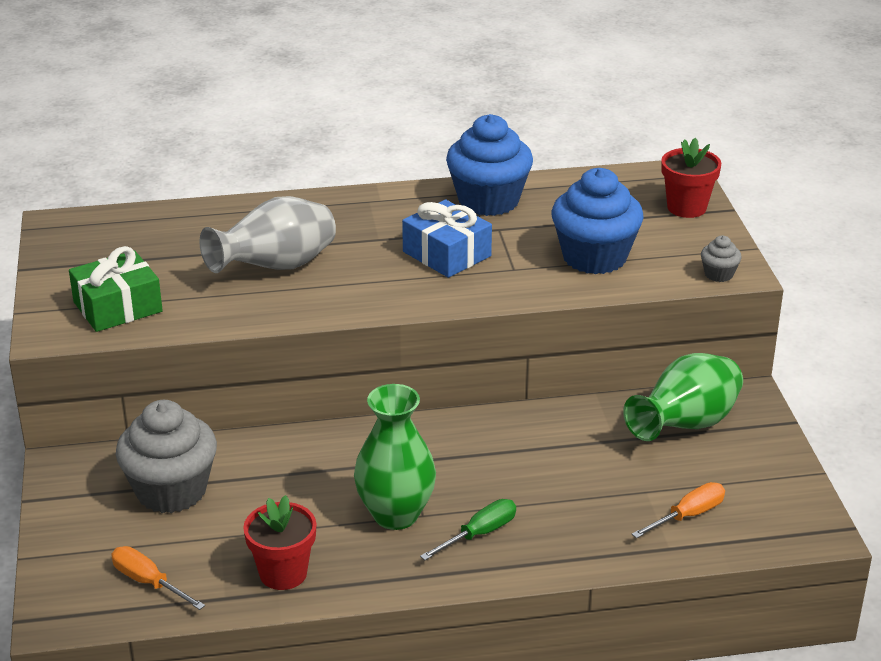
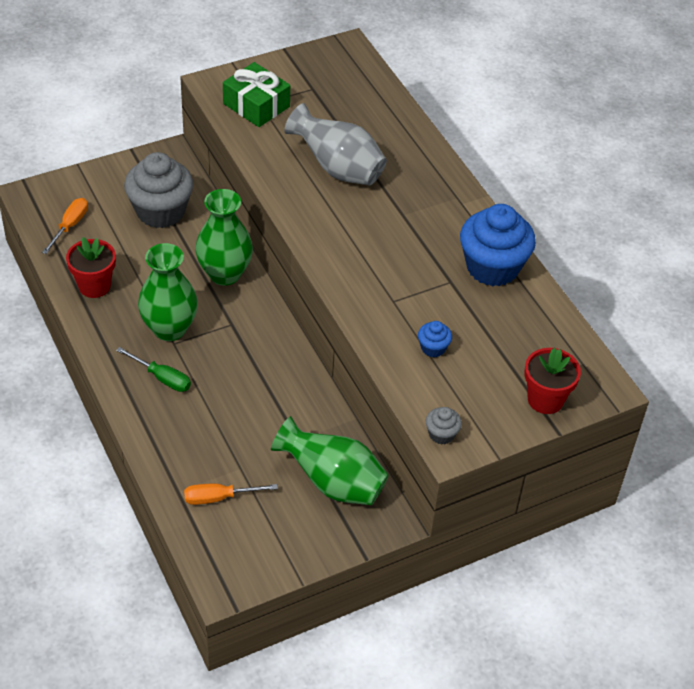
camera: 70 degrees right, 15 degrees up
blue gift [402,199,492,278] -> none
blue cupcake [552,168,644,274] -> blue cupcake [418,321,452,358], size x0.44
orange screwdriver [632,482,725,538] -> orange screwdriver turned 135 degrees clockwise [184,483,278,505]
none -> green vase [195,189,253,286]

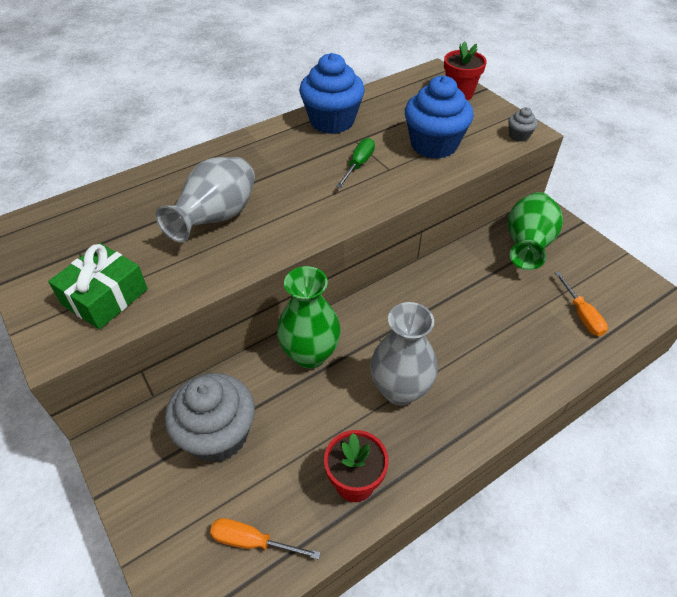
camera: 95 degrees left, 0 degrees up
green screwdriver [116,347,191,392] -> green screwdriver moved to [336,138,375,188]
green vase [138,243,198,341] -> grey vase [370,302,438,405]
blue cupcake [418,321,452,358] -> blue cupcake [405,75,474,159], size x2.28

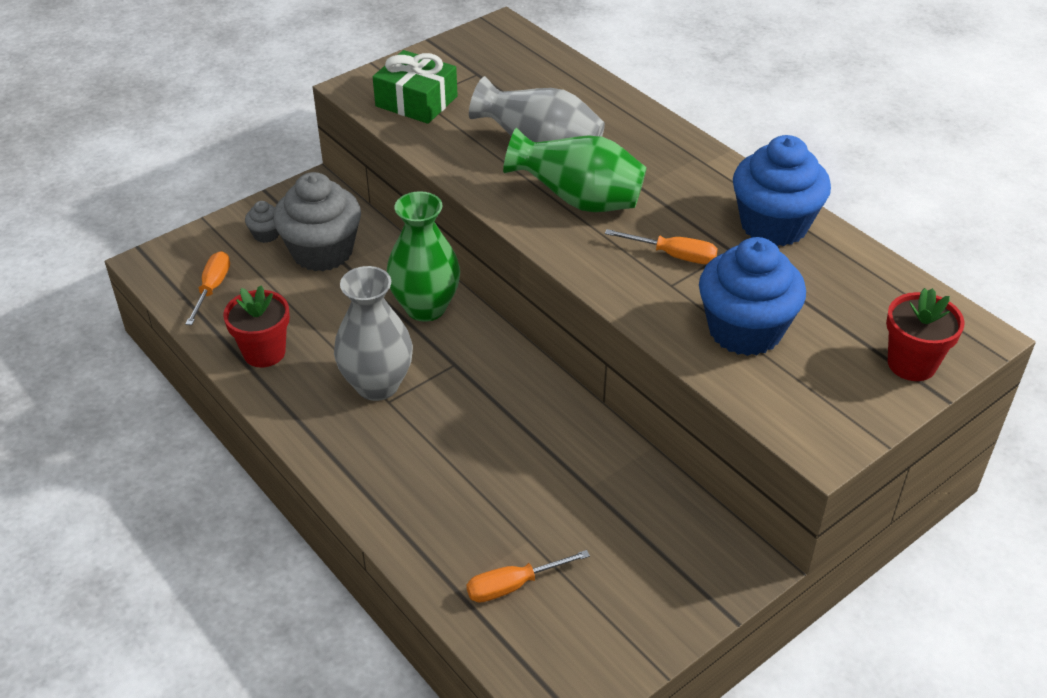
camera: 85 degrees right, 5 degrees down
green screwdriver [336,138,375,188] -> orange screwdriver [605,229,718,264]
grey cupcake [508,107,538,142] -> grey cupcake moved to [245,201,279,243]
green vase [508,192,563,270] -> green vase moved to [503,128,647,212]

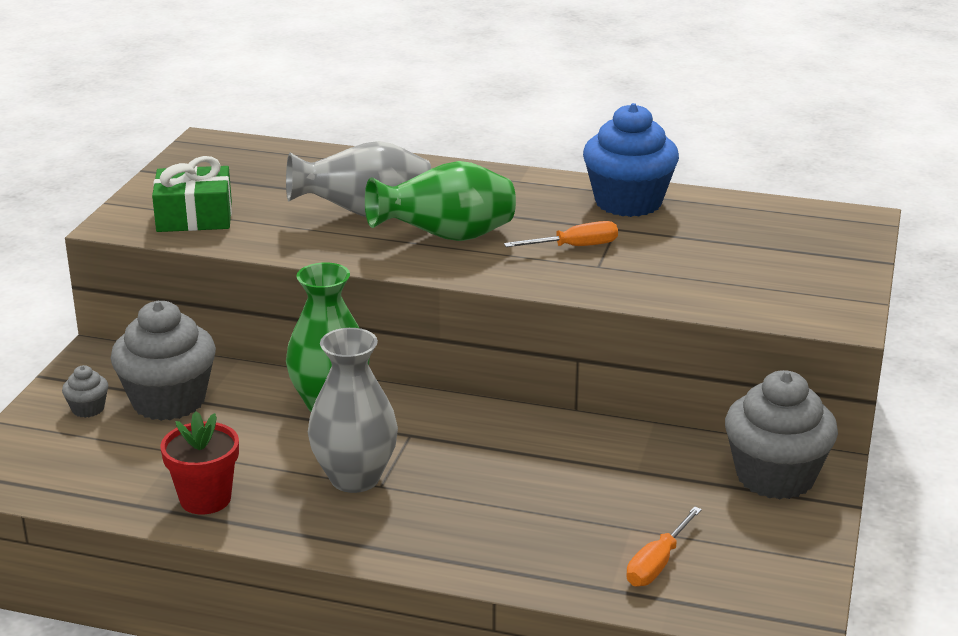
camera: 35 degrees left, 15 degrees down
orange screwdriver [185,251,230,325] -> none
blue cupcake [699,237,806,356] -> none
red flower pot [886,288,965,381] -> none
none -> grey cupcake [725,370,838,499]

